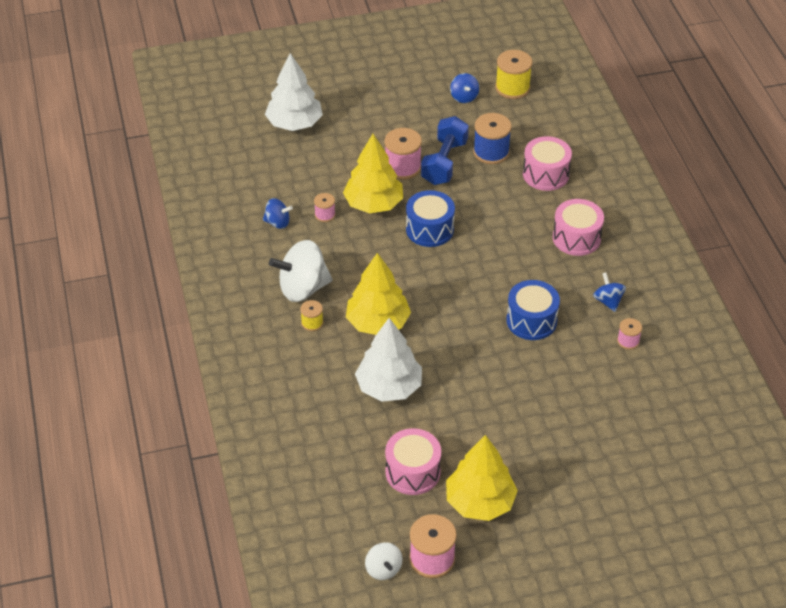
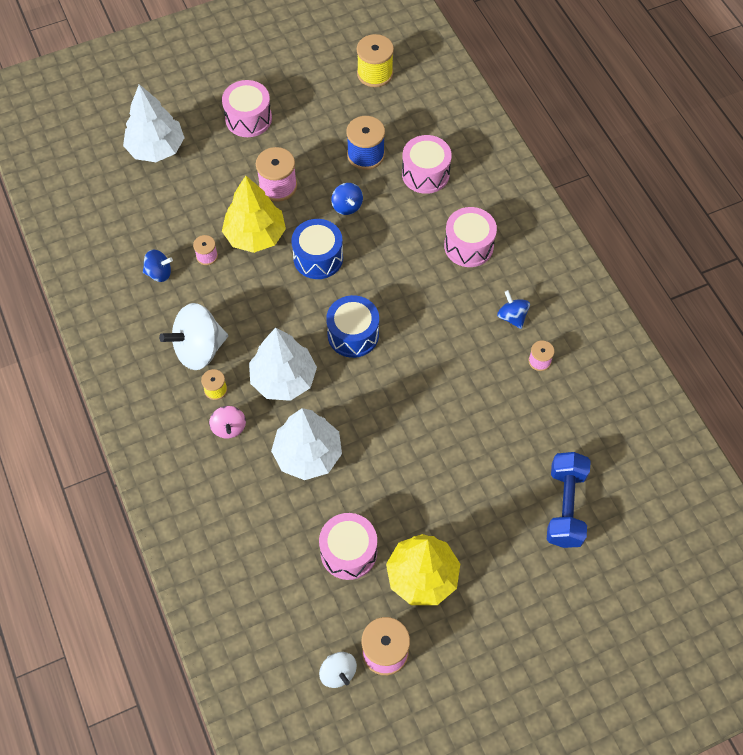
camera: 10 degrees left, 15 degrees up
yellow tree [346,253,411,335] -> white tree [249,328,317,401]
blue dumbbell [421,116,469,185] -> blue dumbbell moved to [547,452,591,548]
blue spinning top [450,73,479,103] -> blue spinning top moved to [331,183,363,215]
blue drum [506,280,560,340] -> blue drum moved to [326,295,379,358]
none -> pink spinning top [209,406,246,439]
none -> pink drum [222,80,272,137]

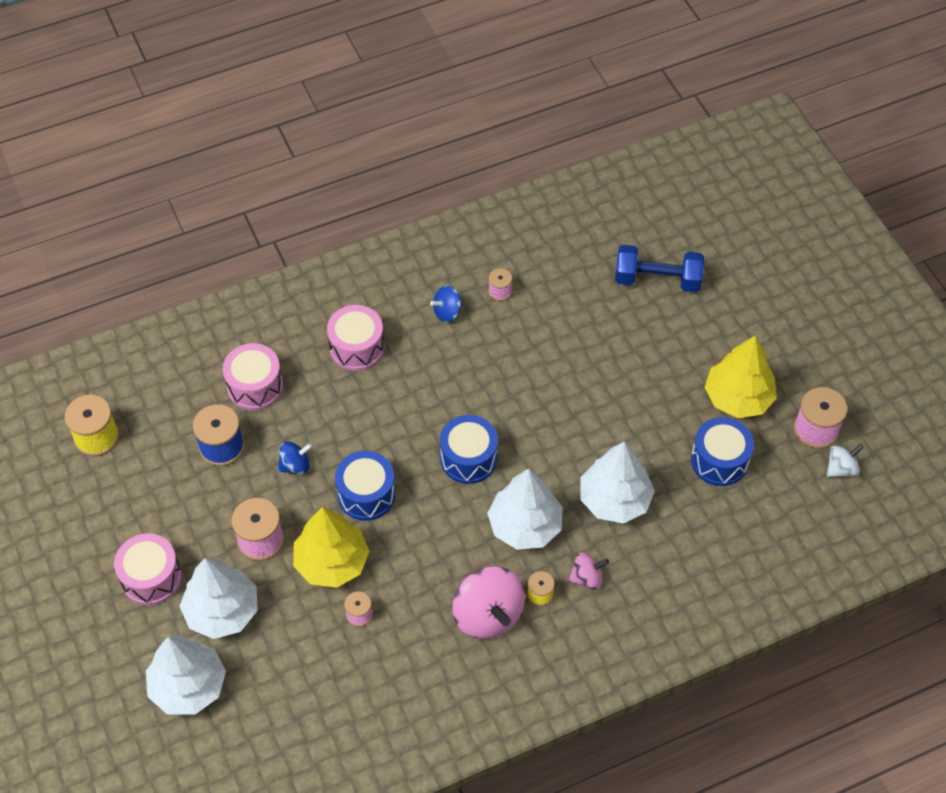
camera: 90 degrees left, 5 degrees down
blue spinning top [143,249,173,282] -> none
white spinning top [159,303,228,370] -> pink spinning top [452,566,525,639]
pink drum [319,513,377,580] -> blue drum [691,417,754,486]
none -> white tree [180,558,258,639]

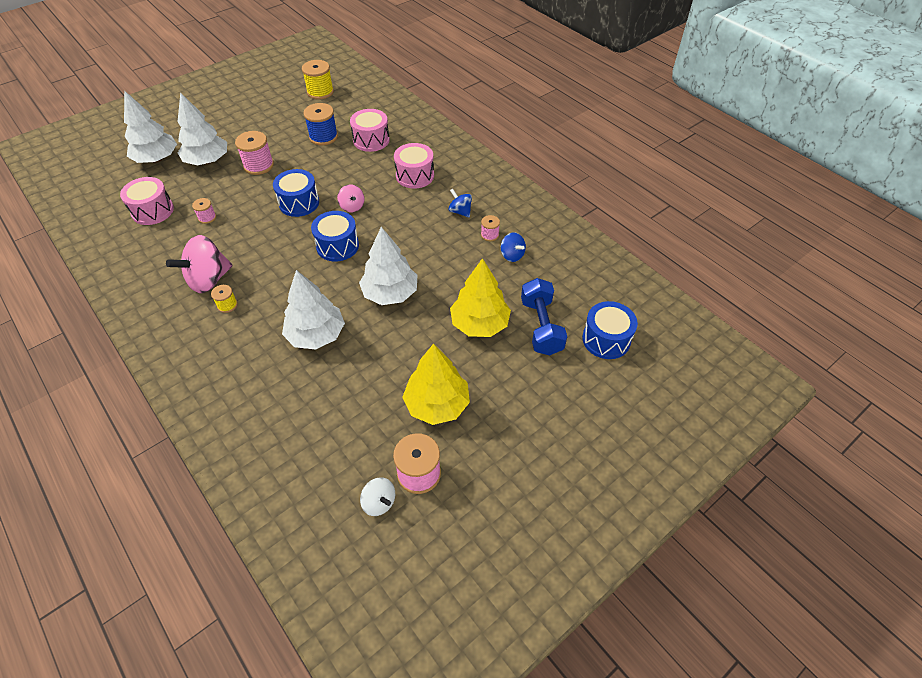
camera: 75 degrees right, 5 degrees down
pink drum [114,533,182,605] -> pink drum moved to [120,177,174,225]
blue spinning top [278,441,312,475] -> blue spinning top moved to [501,232,526,262]
yellow tree [293,507,369,588] -> yellow tree moved to [450,258,511,337]
white tree [487,469,563,550] -> white tree moved to [359,227,417,305]
pink spinning top [568,552,609,590] -> pink spinning top moved to [337,184,364,212]
blue drum [691,417,754,486] -> blue drum moved to [582,301,638,359]

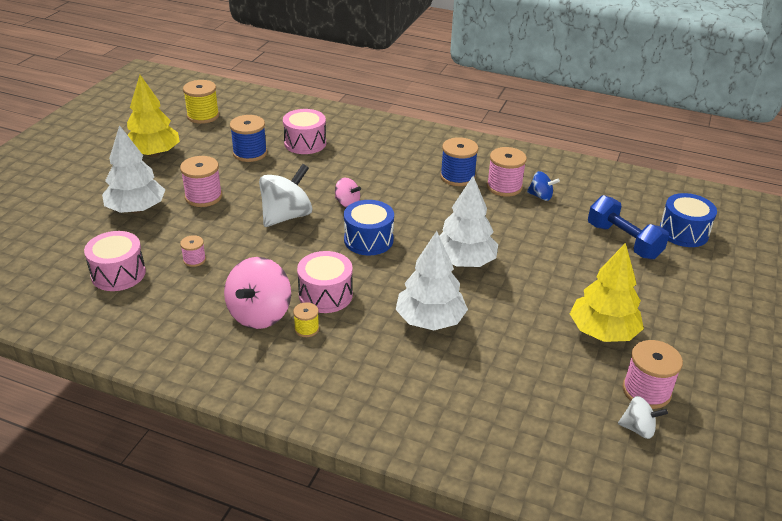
camera: 30 degrees left, 15 degrees down
white tree [124,90,177,163] -> none
blue drum [273,169,319,217] -> white spinning top [259,164,312,227]
pink drum [394,143,434,189] -> pink drum moved to [297,251,353,313]
blue spinning top [448,189,472,218] -> blue spool [440,137,478,186]
yellow tree [450,258,511,337] -> yellow tree moved to [127,75,180,157]
pink spool [481,215,500,241] -> pink spool [487,147,527,197], size x1.82

